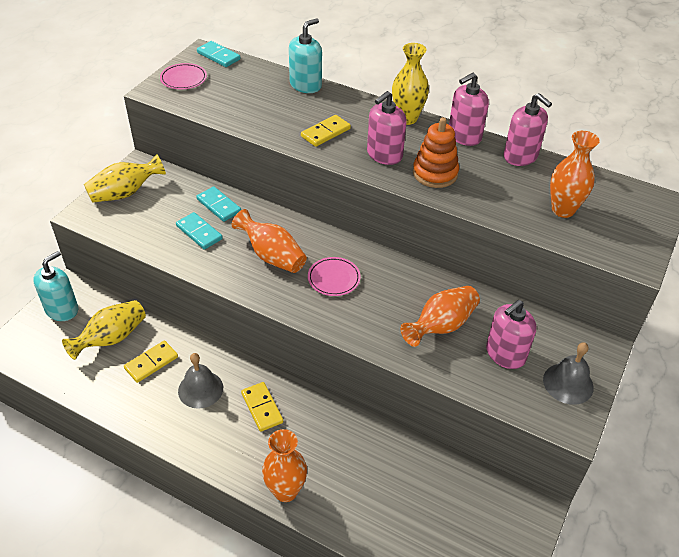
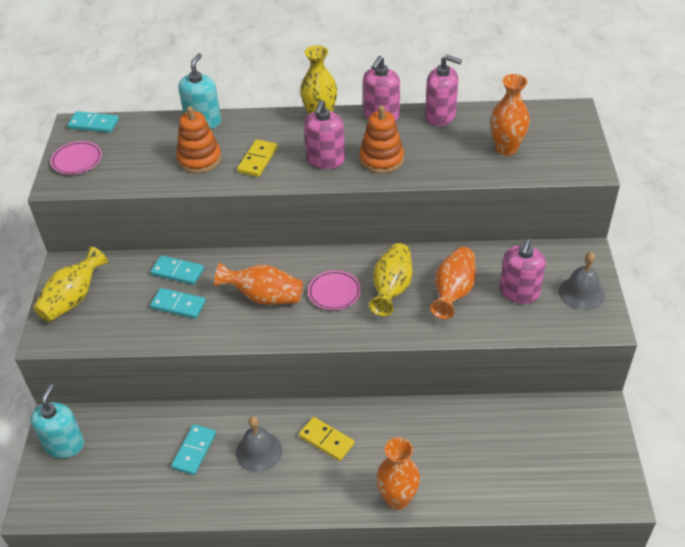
camera: 25 degrees left, 0 degrees up
yellow vase [62,300,146,360] -> yellow vase moved to [369,243,412,316]
yellow domino [124,340,178,383] -> turquoise domino [171,424,216,475]
none -> orange stacking toy [176,106,221,173]

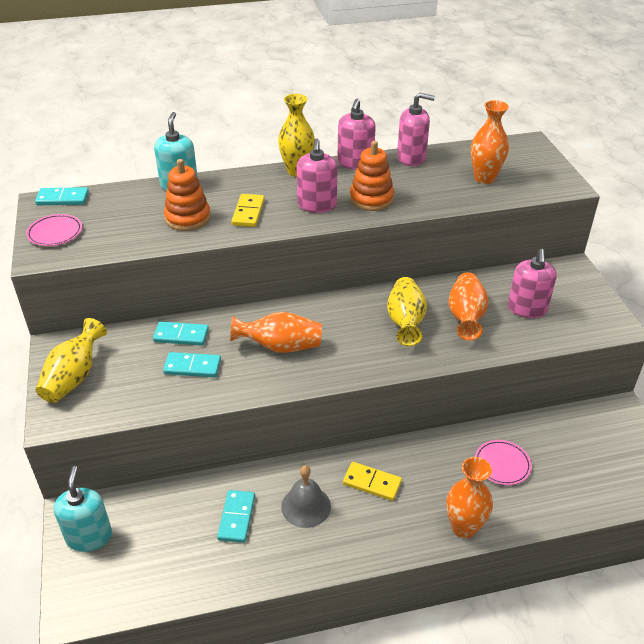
camera: 15 degrees left, 5 degrees down
pink plate [308,270,361,310] -> pink plate moved to [475,440,532,485]
grey bell [559,252,605,311] -> none

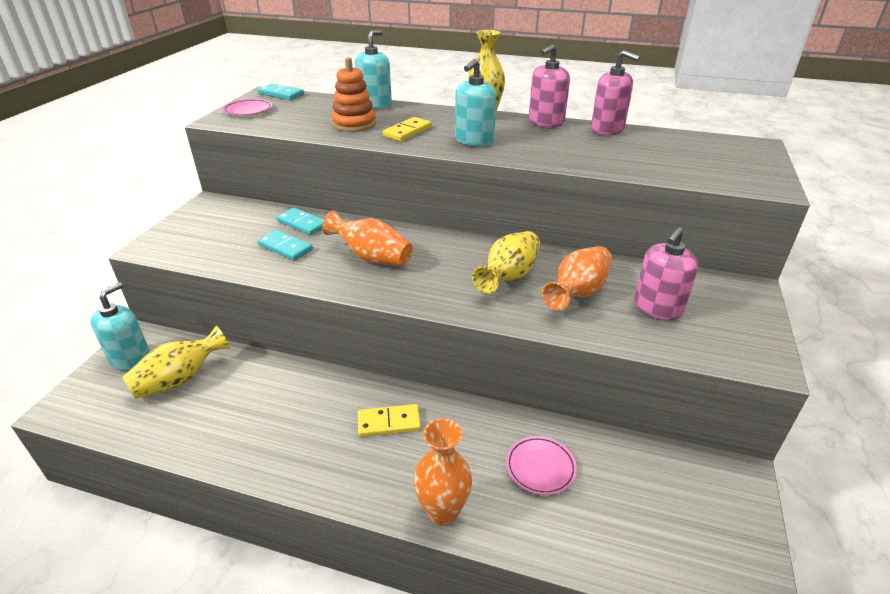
camera: 30 degrees right, 5 degrees down
yellow vase [36,318,107,403] -> yellow vase moved to [122,326,230,399]
turquoise domino [217,490,255,543] -> none
grey bell [281,465,331,528] -> none
pink soap dispenser [297,138,337,213] -> turquoise soap dispenser [455,59,497,146]
yellow domino [343,462,402,501] -> yellow domino turned 60 degrees counterclockwise [358,404,421,437]
orange stacking toy [350,141,394,211] -> none
orange vase [471,100,509,184] -> none

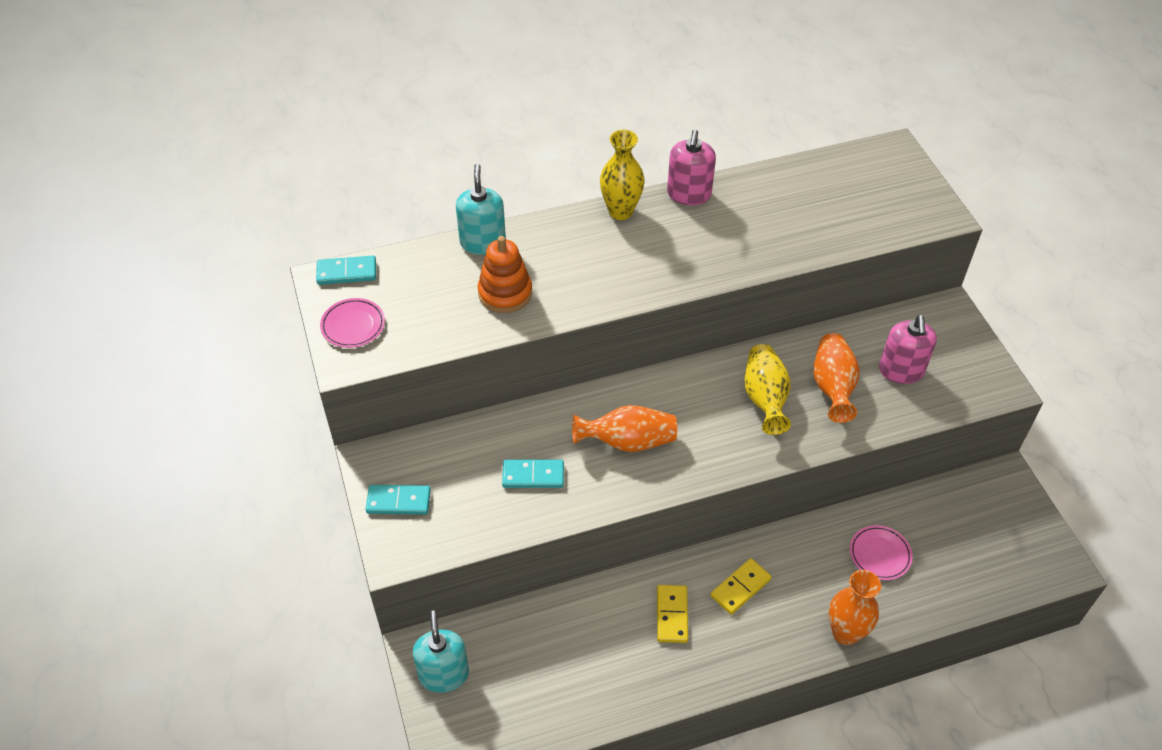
camera: 35 degrees left, 15 degrees up
yellow vase [122,326,230,399] -> none
turquoise domino [276,207,324,235] -> turquoise domino moved to [366,485,431,515]
yellow domino [383,117,432,141] -> yellow domino moved to [657,585,688,643]
turquoise soap dispenser [455,59,497,146] -> none
pink soap dispenser [591,50,640,135] -> none

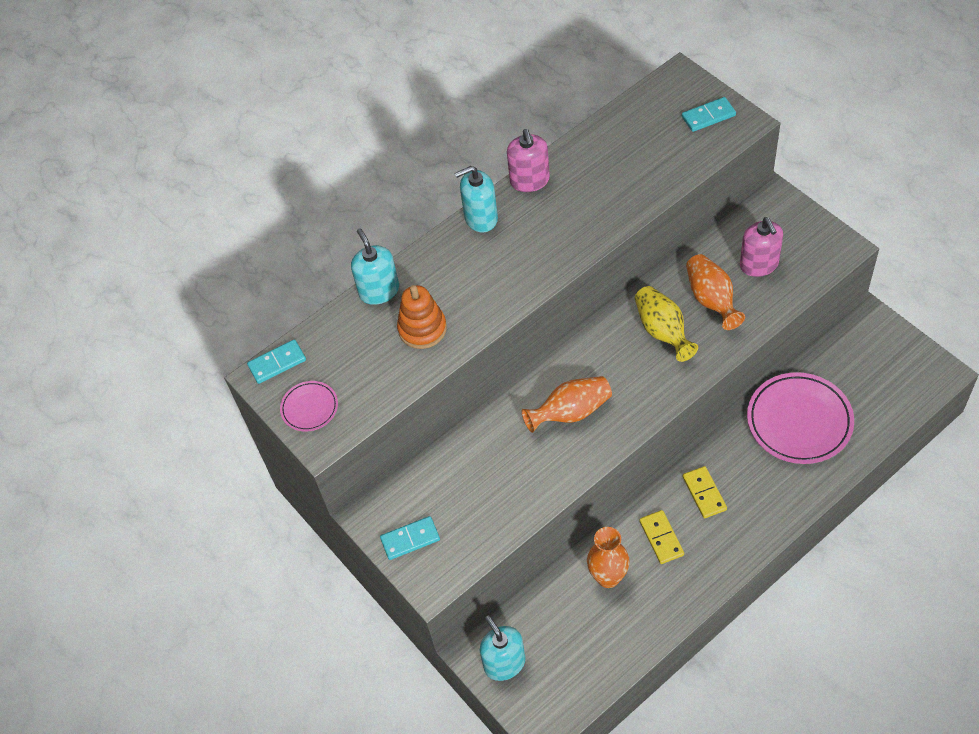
camera: 15 degrees left, 5 degrees up
turquoise domino [502,460,564,488] -> turquoise domino moved to [682,97,736,132]
yellow vase [600,130,644,220] -> turquoise soap dispenser [455,166,498,232]
yellow domino [710,558,772,615] -> yellow domino turned 45 degrees counterclockwise [683,466,727,518]
orange vase [829,570,881,645] -> orange vase moved to [587,527,629,588]
pink plate [850,525,913,580] -> pink plate [747,372,854,464], size x1.96

